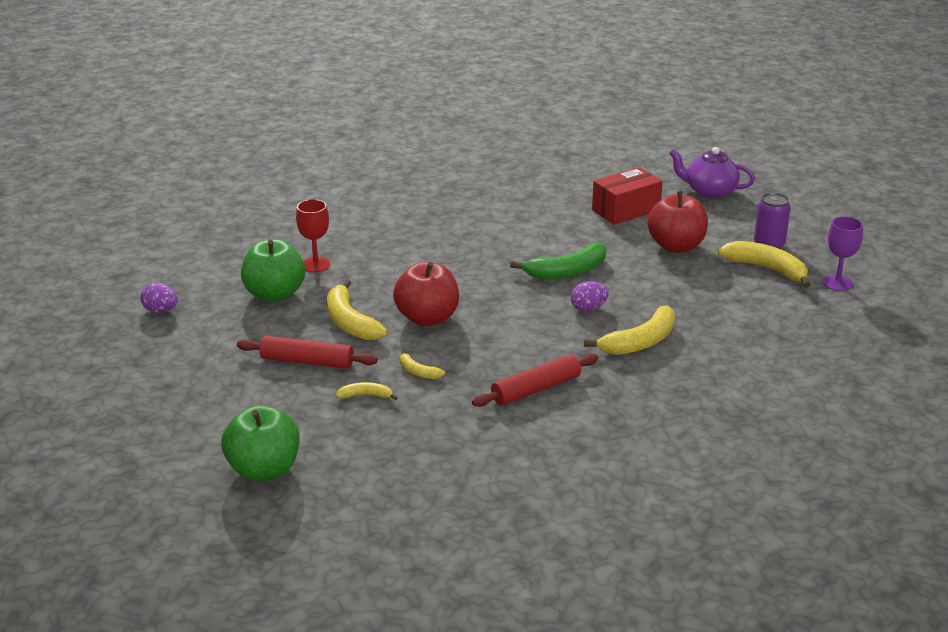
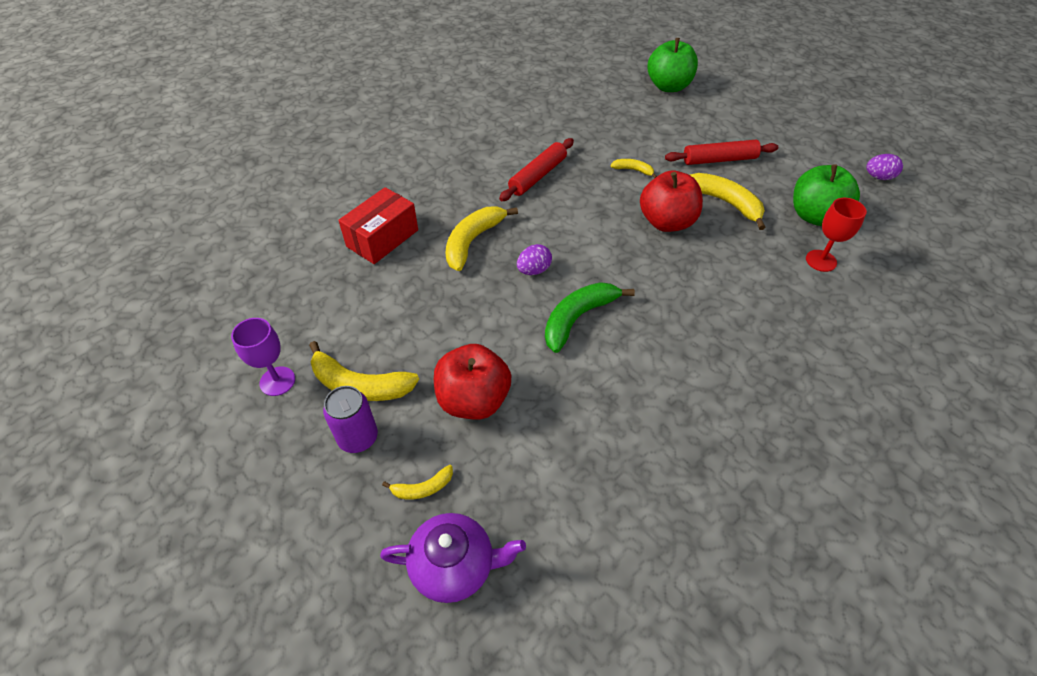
camera: 160 degrees right, 20 degrees up
yellow banana [336,382,398,400] -> yellow banana moved to [382,465,453,499]
red box [592,167,663,225] -> red box moved to [338,187,418,264]

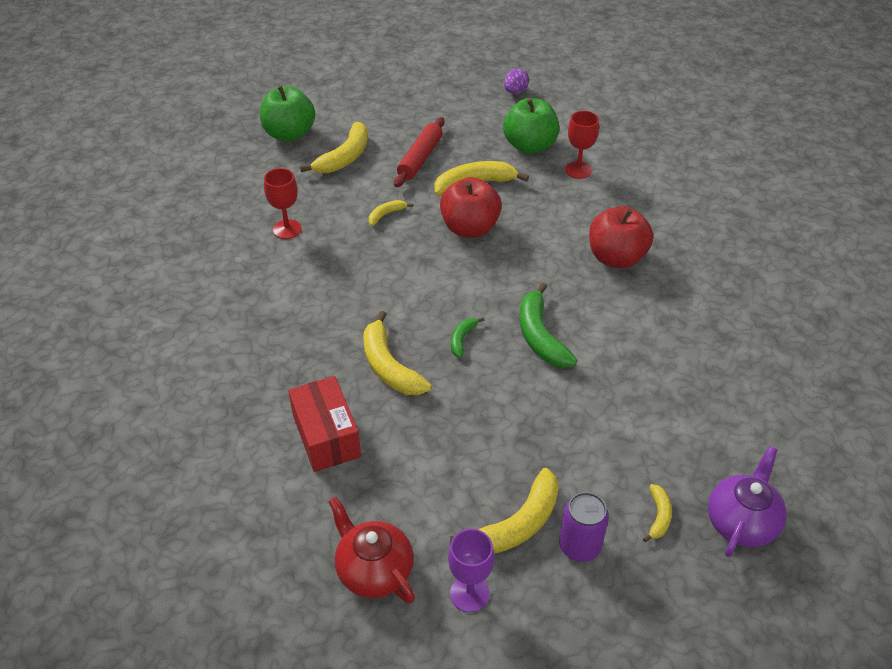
camera: 60 degrees left, 5 degrees down
red apple [434,344,511,419] -> red apple moved to [589,206,653,268]
red rolling pin [499,138,574,201] -> none
purple egg [517,244,552,275] -> green banana [451,317,484,358]
none -> red goblet [264,168,302,239]
none -> yellow banana [300,122,368,173]
none -> red teapot [328,497,415,604]

